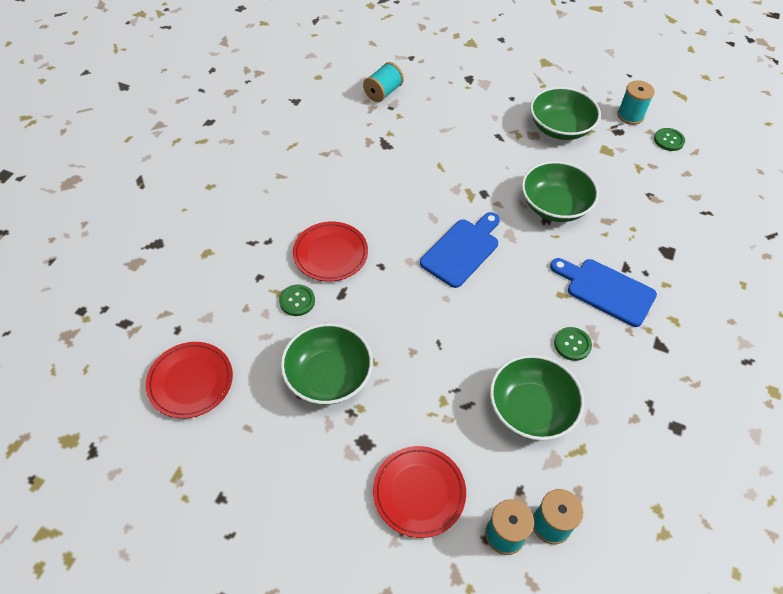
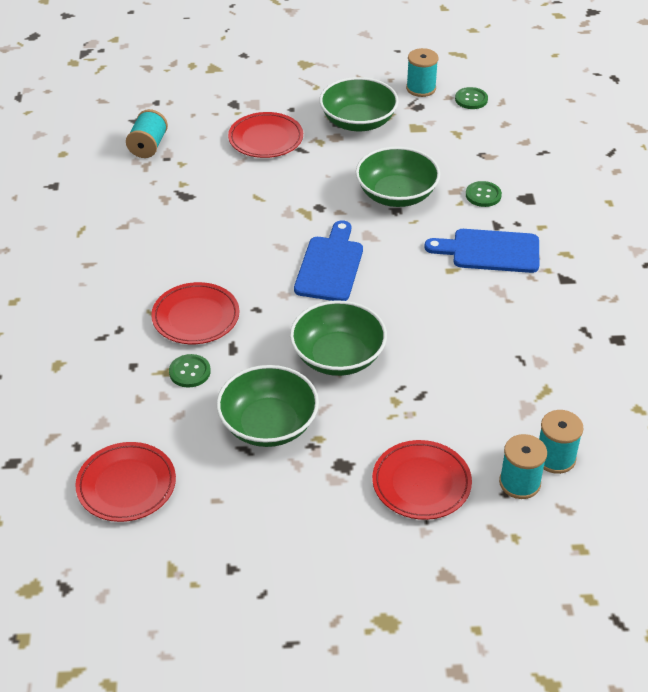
camera: 25 degrees left, 10 degrees down
green bowl [490,355,584,441] -> green bowl moved to [290,301,387,376]
green button [554,327,592,361] -> green button moved to [466,181,502,207]
none -> red plate [228,112,303,158]

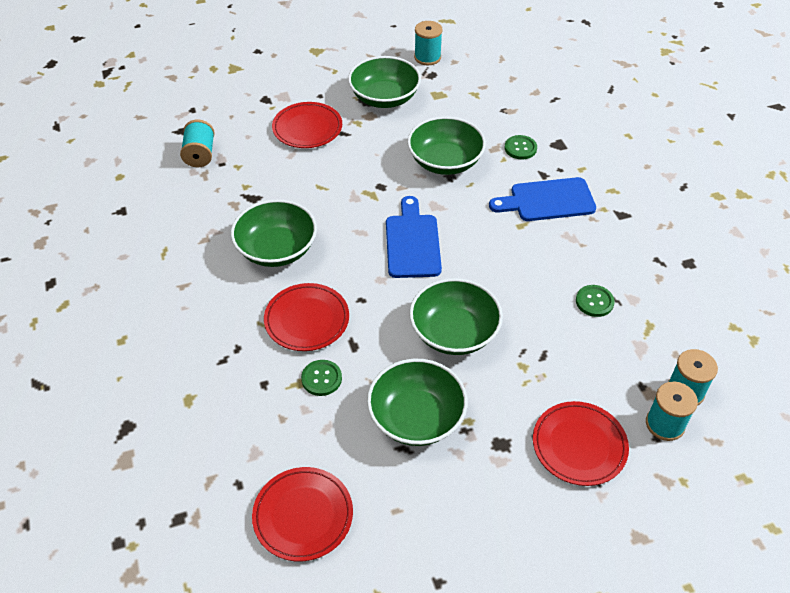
camera: 15 degrees left, 5 degrees up
green button [455,87,488,109] -> green button moved to [576,285,615,317]
none -> green bowl [231,199,317,267]

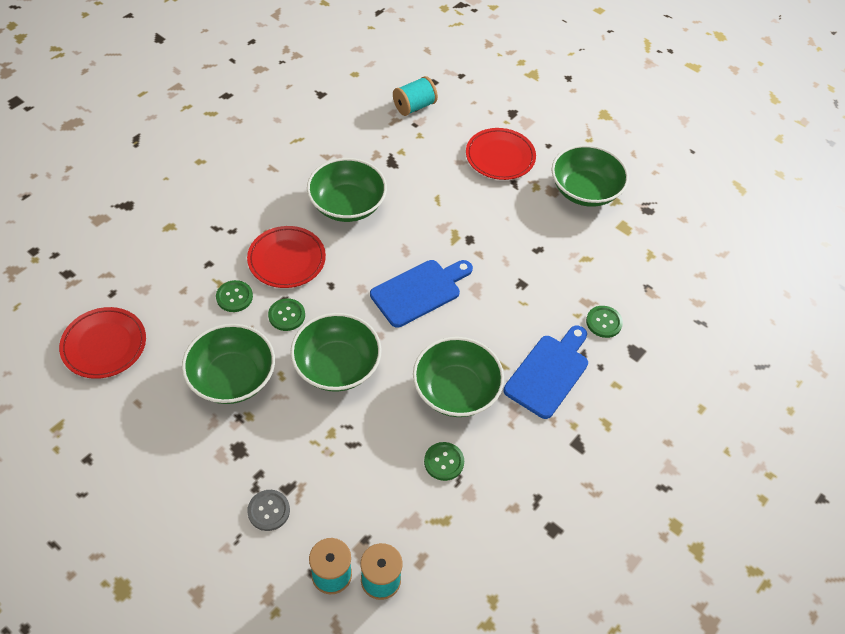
camera: 55 degrees right, 5 degrees up
green bowl [407,116,486,175] -> green bowl moved to [413,337,504,417]
turquoise spool [414,21,443,65] -> none
blue cutting board [489,177,596,221] -> blue cutting board turned 75 degrees clockwise [504,325,588,419]
red plate [533,401,629,486] -> grey button [247,490,290,531]
none -> green button [268,298,305,331]

